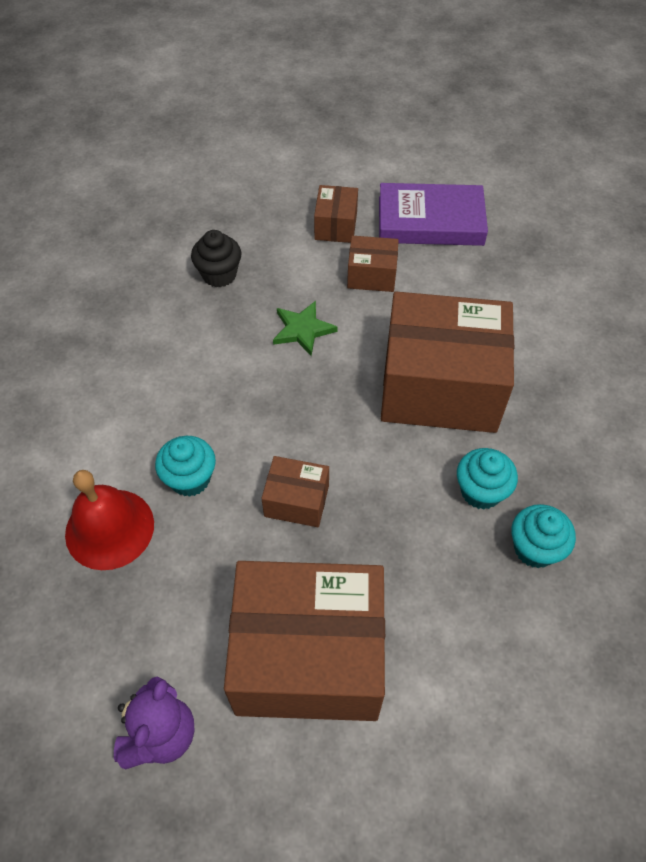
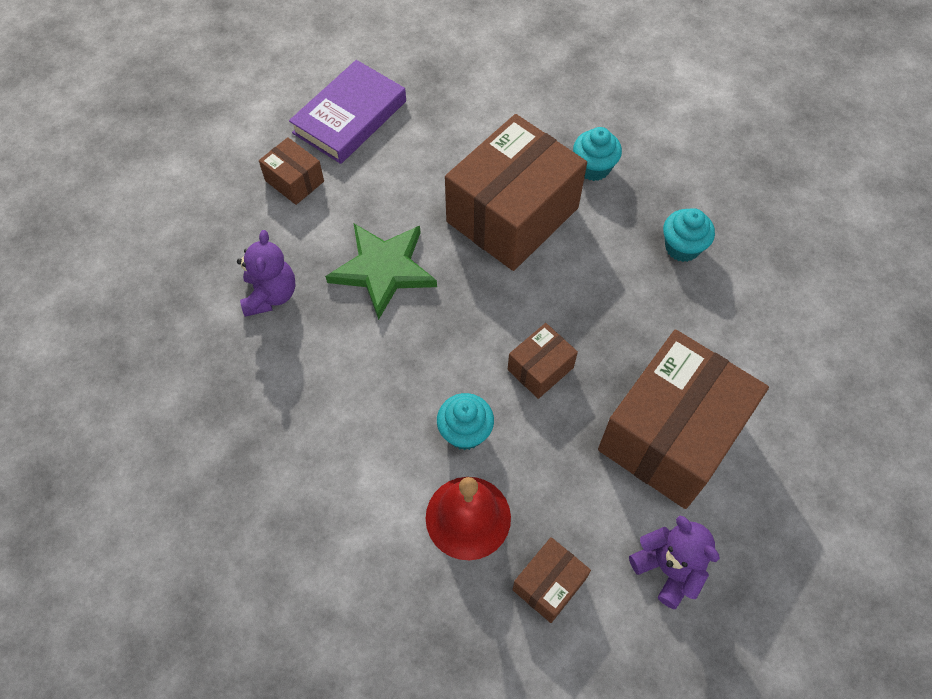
camera: 55 degrees left, 5 degrees up
black cupcake [191,230,241,288] -> purple teddy bear [237,230,296,317]
green star [273,301,338,356] -> green star [325,223,437,320], size x1.69
brown box [347,236,399,292] -> brown box moved to [512,537,591,623]
turquoise cupcake [457,448,518,510] -> turquoise cupcake moved to [573,127,622,181]

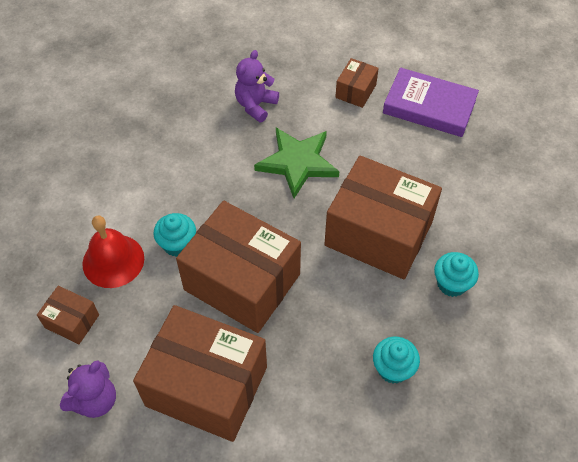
camera: 75 degrees right, 5 degrees down
purple teddy bear [237,230,296,317] -> purple teddy bear turned 135 degrees clockwise [235,50,279,122]
brown box [507,323,578,399] -> brown box [176,201,301,333], size x2.21

